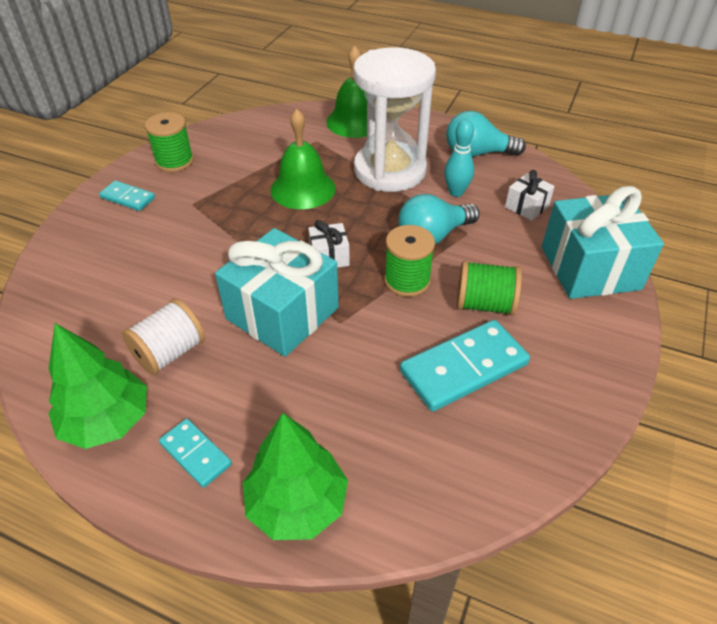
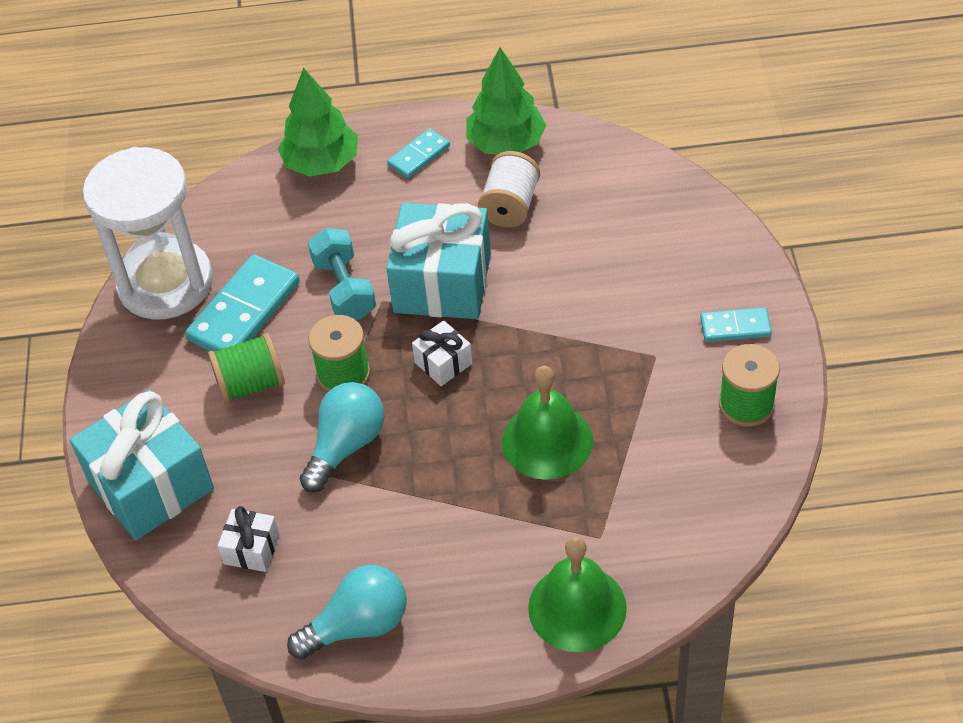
camera: 155 degrees right, 5 degrees up
turquoise domino [159,418,232,488] -> turquoise domino turned 60 degrees counterclockwise [387,128,450,178]
white hourglass [353,48,436,192] -> white hourglass moved to [83,147,213,320]
turquoise bowling pin [444,119,474,197] -> none
none -> turquoise dumbbell [308,228,376,320]

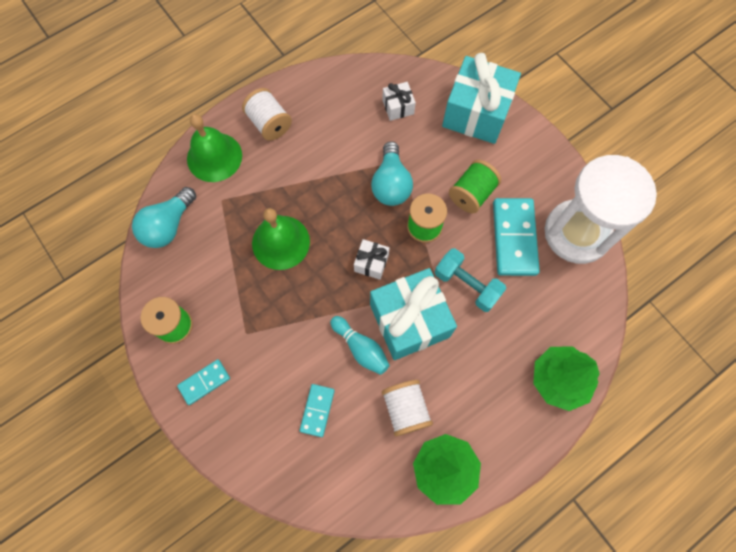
camera: 145 degrees right, 20 degrees up
turquoise light bulb [287,565,407,659] -> turquoise light bulb moved to [132,187,196,248]
turquoise domino [387,128,450,178] -> turquoise domino moved to [300,384,335,437]
none -> white spool [242,88,292,141]
none -> turquoise bowling pin [330,316,390,375]

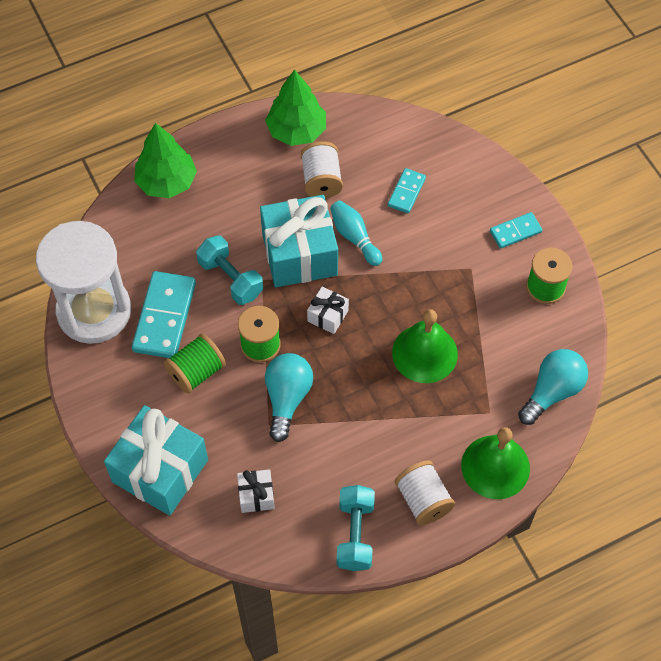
camera: 170 degrees left, 10 degrees down
none -> turquoise dumbbell [337,485,375,571]

